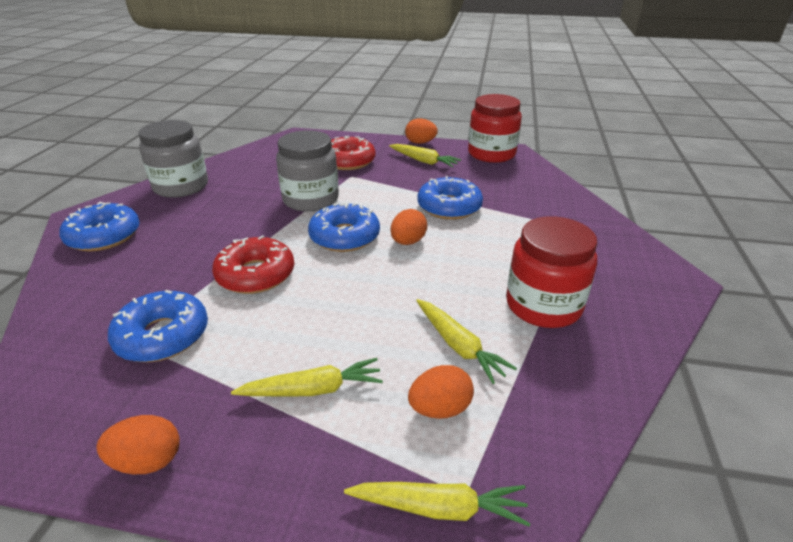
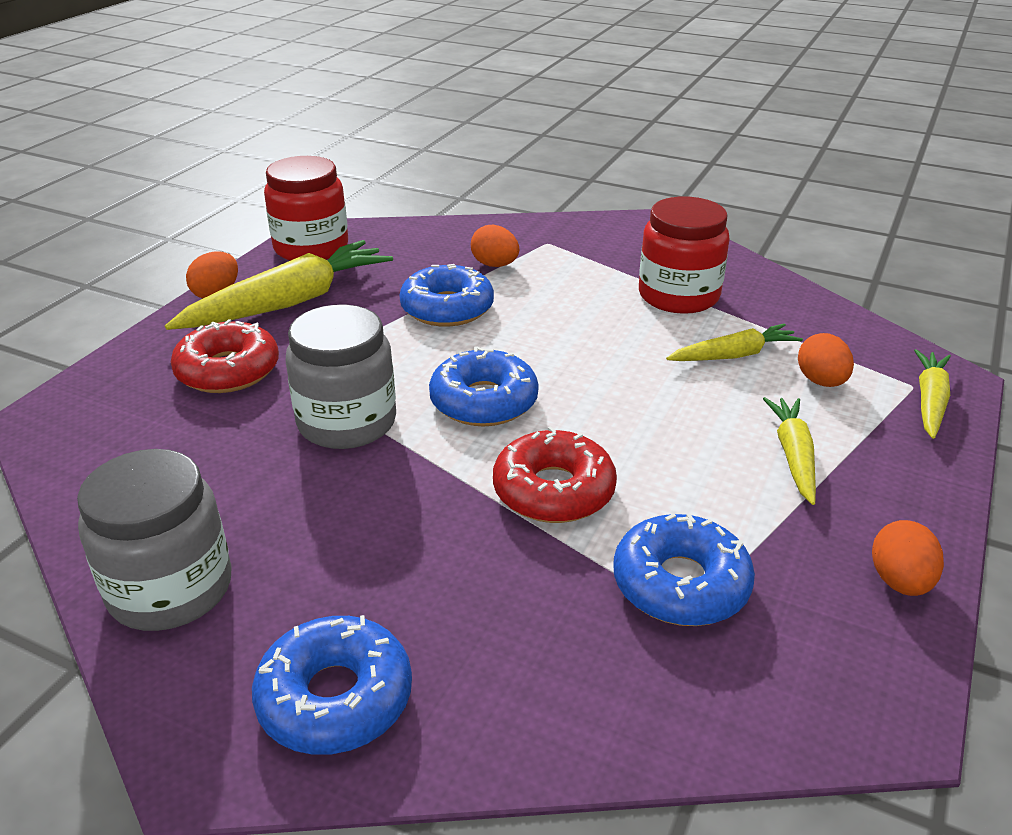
camera: 75 degrees left, 0 degrees up
yellow carrot [389,144,461,167] -> yellow carrot [165,240,393,330], size x1.80
orange egg [391,209,427,245] -> orange egg moved to [471,225,519,267]

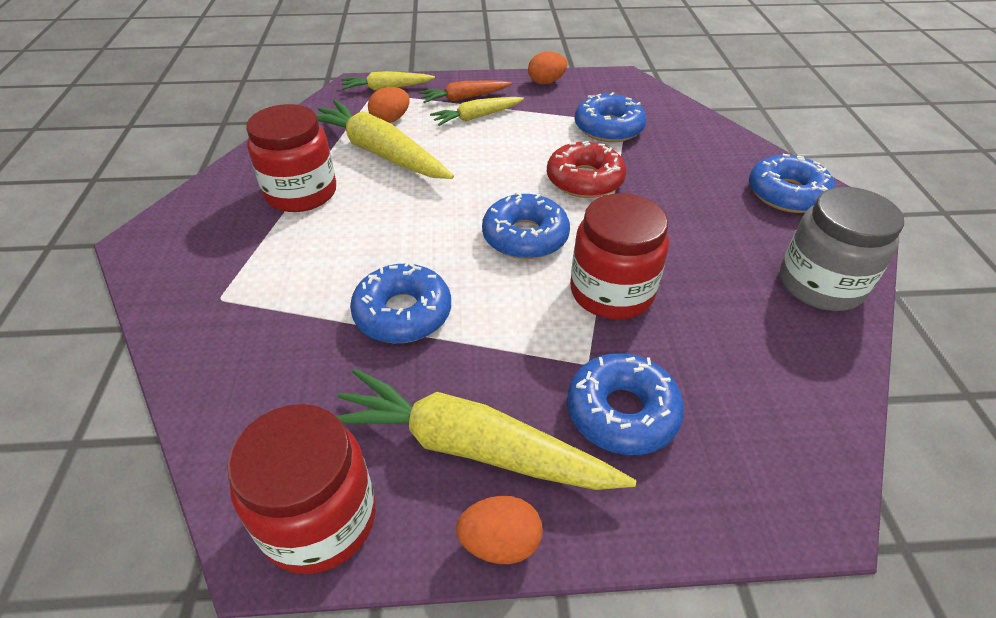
camera: 120 degrees left, 10 degrees up
red donut [171,319,279,393] -> blue donut [567,353,684,455]
grey jar [286,305,396,449] -> red jar [570,193,669,319]
orange egg [471,225,519,267] -> none
yellow carrot [666,324,803,361] -> yellow carrot [316,100,454,179], size x1.80
none -> orange carrot [418,81,512,103]

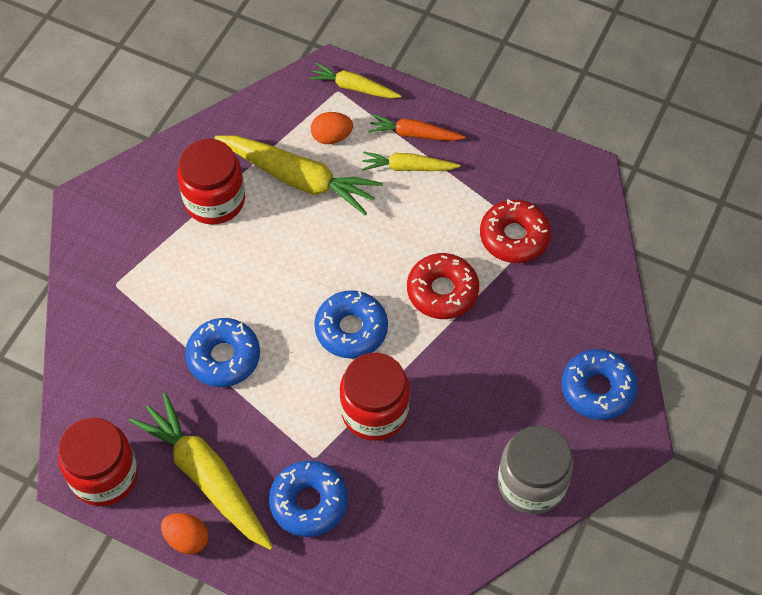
camera: 30 degrees right, 15 degrees up
yellow carrot [316,100,454,179] -> yellow carrot turned 135 degrees clockwise [215,135,383,215]
orange egg [528,52,567,84] -> none
blue donut [575,92,647,142] -> red donut [480,199,551,263]

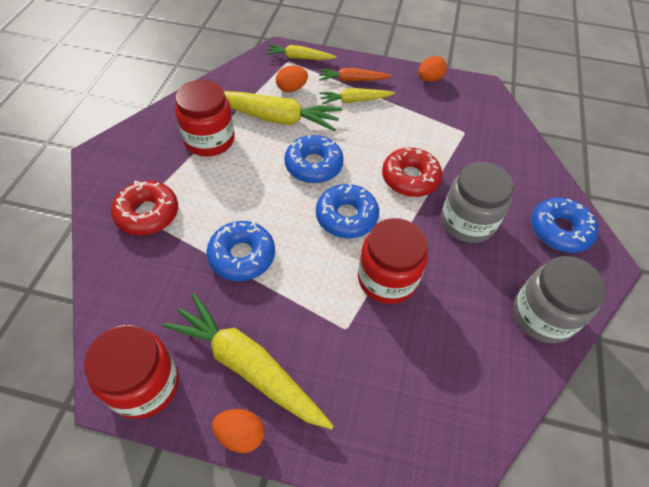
camera: 15 degrees left, 5 degrees down
blue donut [269,461,348,537] -> blue donut moved to [284,134,344,183]
red donut [480,199,551,263] -> red donut moved to [111,181,178,236]
none -> orange egg [418,56,447,82]
none -> grey jar [441,162,514,243]

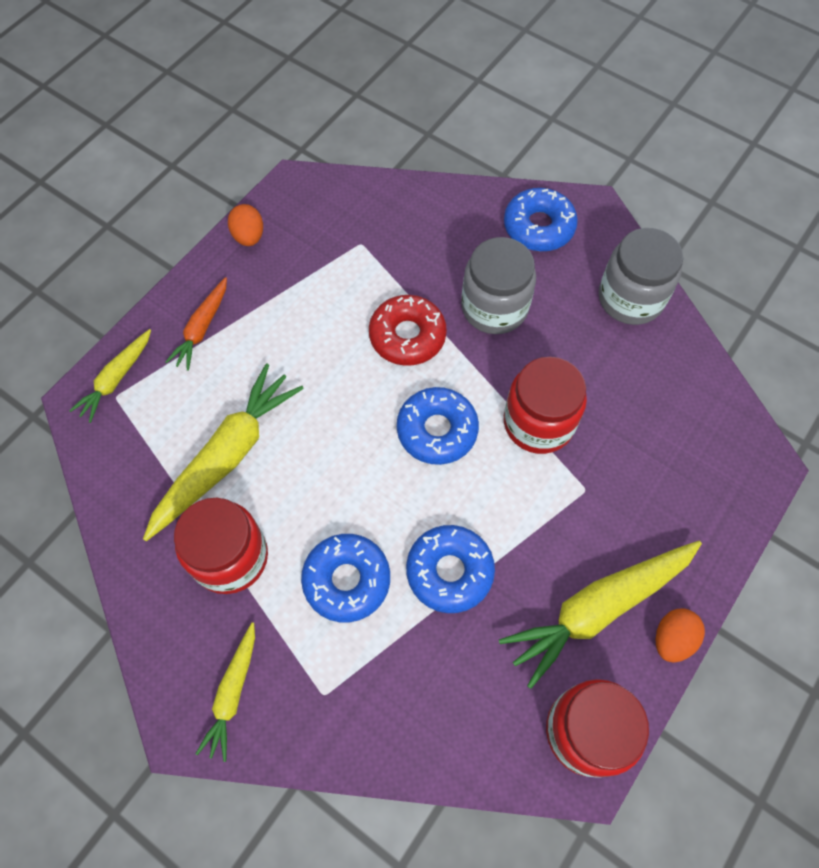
camera: 65 degrees left, 10 degrees up
red donut [111,181,178,236] -> none
orange egg [276,66,308,92] -> none
blue donut [284,134,344,183] -> blue donut moved to [301,534,390,622]
yellow carrot [319,88,395,105] -> yellow carrot moved to [196,622,255,762]

